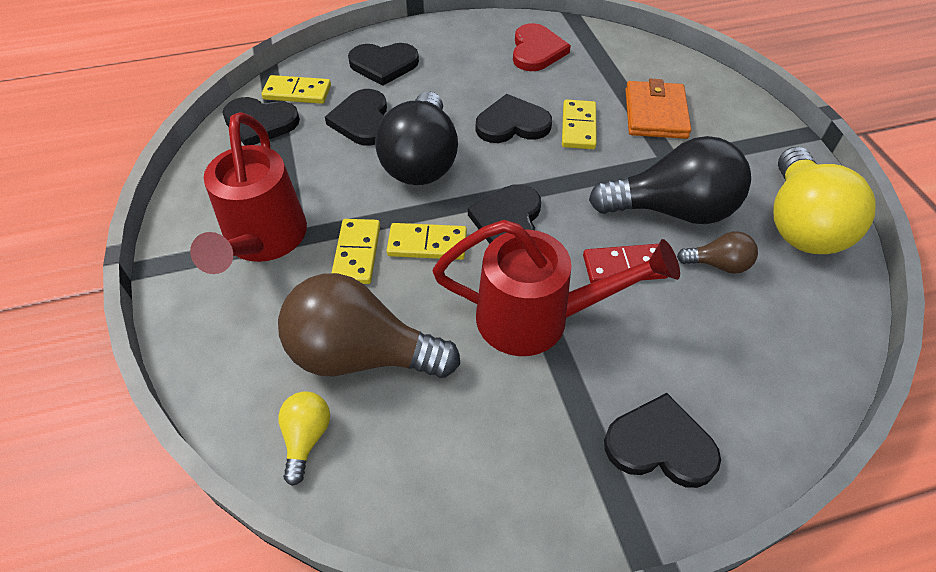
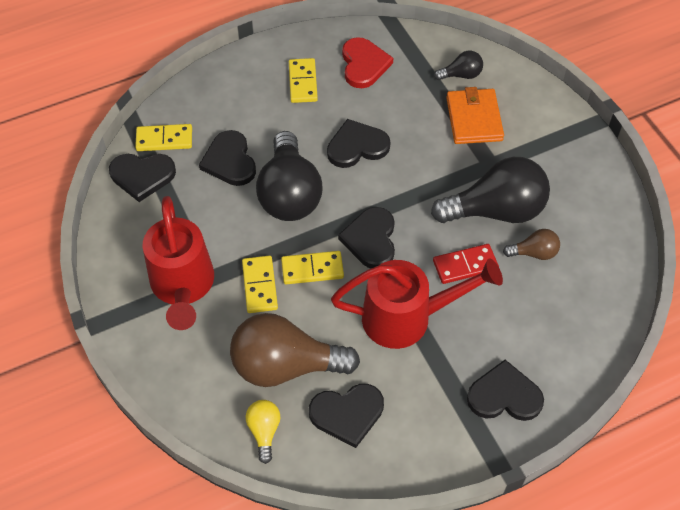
camera: 10 degrees left, 5 degrees up
black heart [348,43,419,86] -> black heart moved to [309,384,384,448]
yellow domino [562,99,597,149] -> yellow domino moved to [289,58,318,103]
yellow light bulb [773,147,875,254] -> none
none -> black light bulb [434,51,483,80]

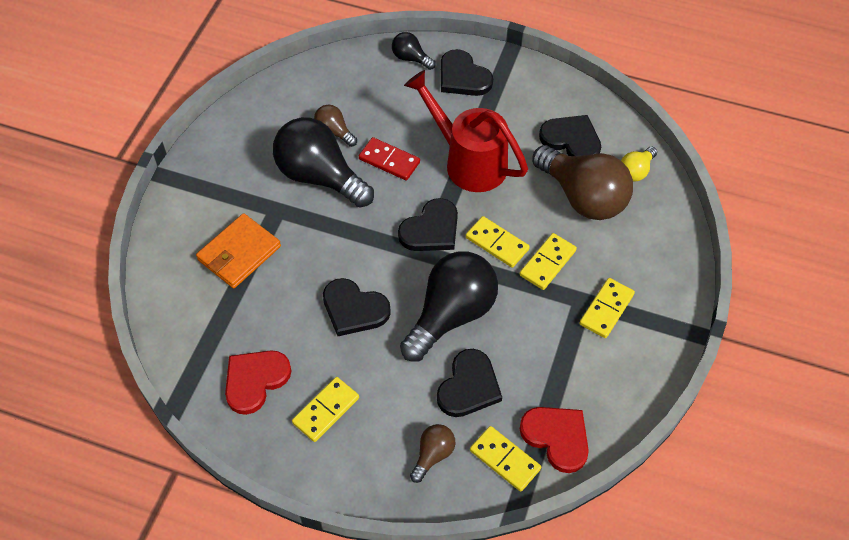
camera: 135 degrees left, 0 degrees up
black heart [109,154,176,202] -> red heart [520,407,589,473]
red watering can [143,196,214,330] -> yellow domino [580,278,635,338]
black light bulb [434,51,483,80] -> black light bulb moved to [392,32,436,70]
none -> brown light bulb [410,424,455,483]

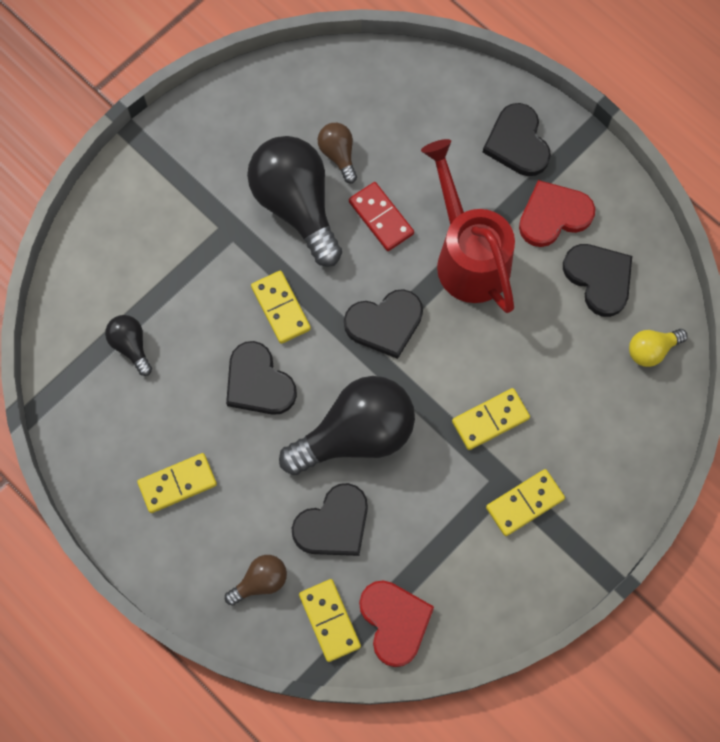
camera: 25 degrees right, 15 degrees up
orange wallet [196,213,281,288] -> none
red heart [225,350,292,415] -> red heart moved to [519,180,595,247]
black light bulb [392,32,436,70] -> black light bulb moved to [105,315,152,376]
yellow domino [466,216,530,268] -> yellow domino moved to [251,271,311,344]
brown light bulb [532,145,633,220] -> none

